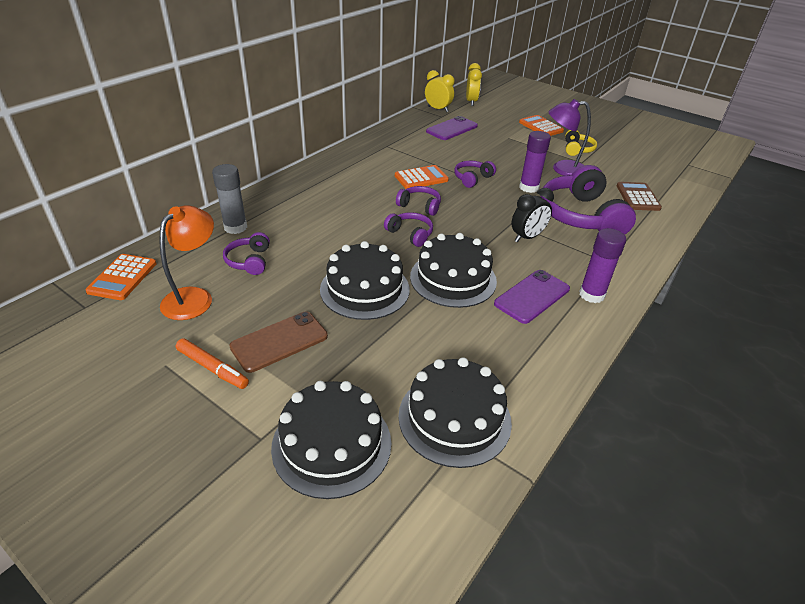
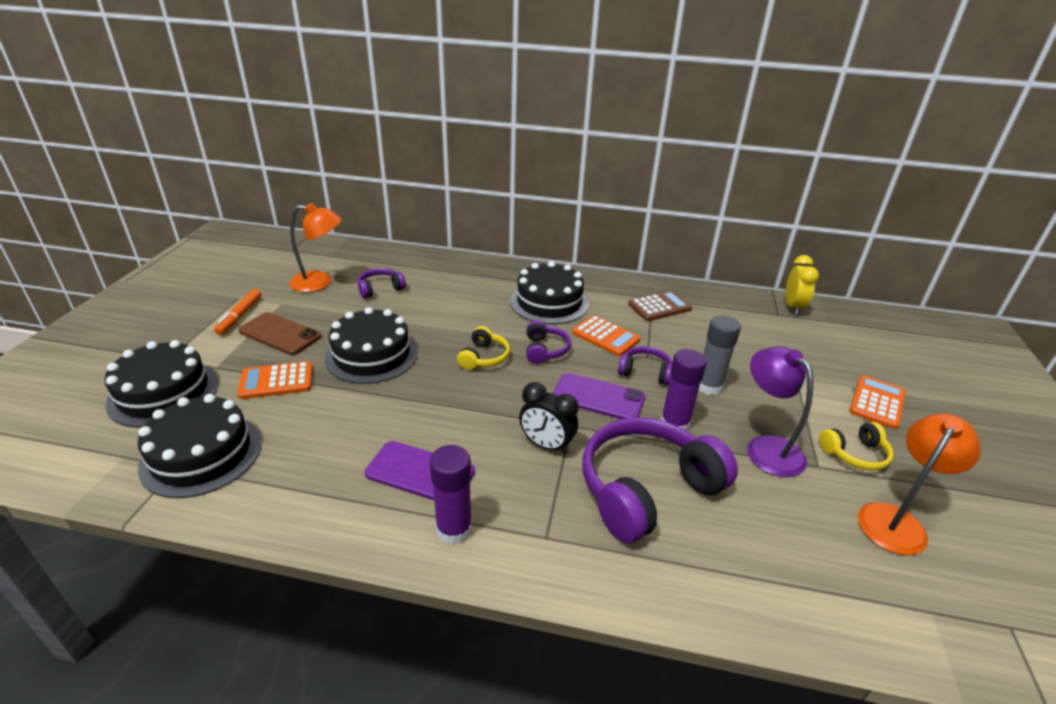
camera: 65 degrees right, 5 degrees down
orange calculator [85,254,156,300] -> orange calculator moved to [237,361,313,399]
grey glue stick [212,164,247,234] -> grey glue stick moved to [699,315,741,395]
purple headphones [384,212,433,247] -> yellow headphones [457,326,510,370]
black cake [410,233,497,308] -> black cake moved to [510,261,589,324]
purple phone [426,116,478,140] -> purple phone moved to [553,373,645,419]
yellow clock [466,63,482,106] -> none
brown calculator [617,182,662,211] -> brown calculator moved to [628,291,692,321]
none -> orange lamp [858,414,981,555]

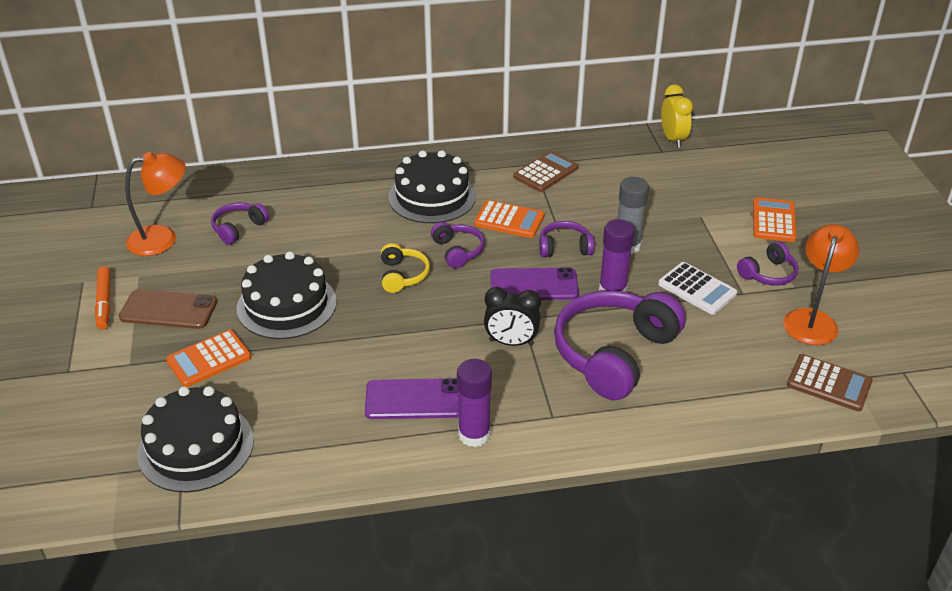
camera: 20 degrees left, 5 degrees up
black cake [105,340,218,428] -> none
purple lamp [747,346,813,477] -> white calculator [658,262,737,314]
yellow headphones [819,422,893,471] -> purple headphones [737,241,798,286]
none -> brown calculator [787,354,873,411]

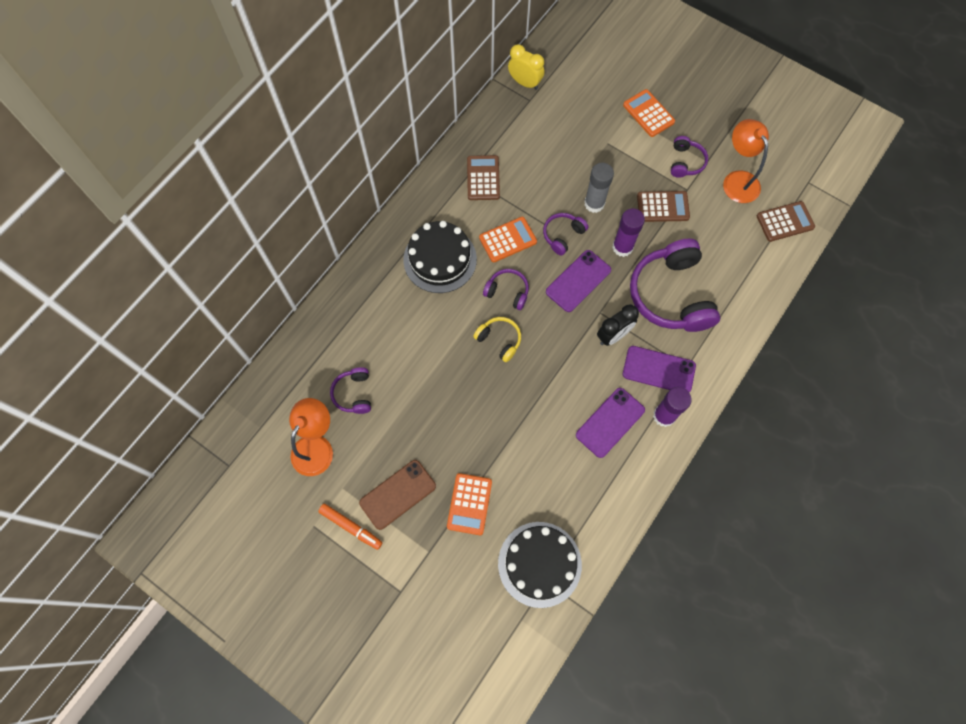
camera: 45 degrees left, 30 degrees up
black cake [237,252,337,339] -> none
white calculator [658,262,737,314] -> brown calculator [637,191,690,222]
none -> purple phone [623,346,696,393]

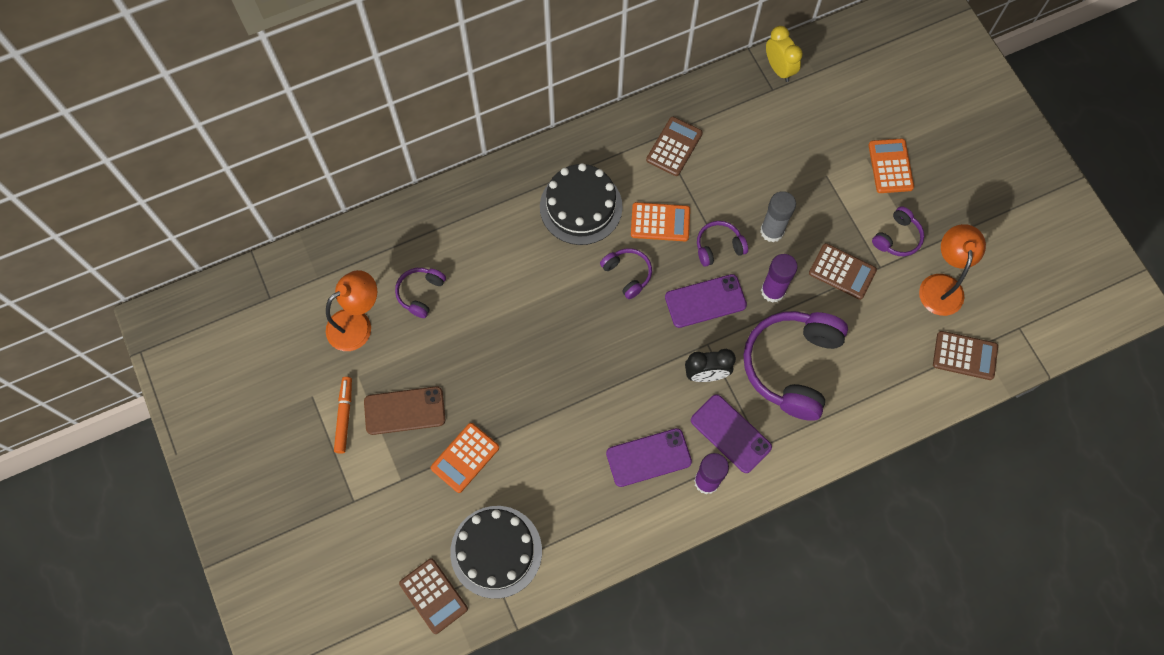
camera: 30 degrees right, 0 degrees up
orange marker [318,504,382,550] -> orange marker turned 150 degrees counterclockwise [334,377,352,454]
yellow headphones [473,317,521,362] -> none
none -> brown calculator [399,558,468,634]

